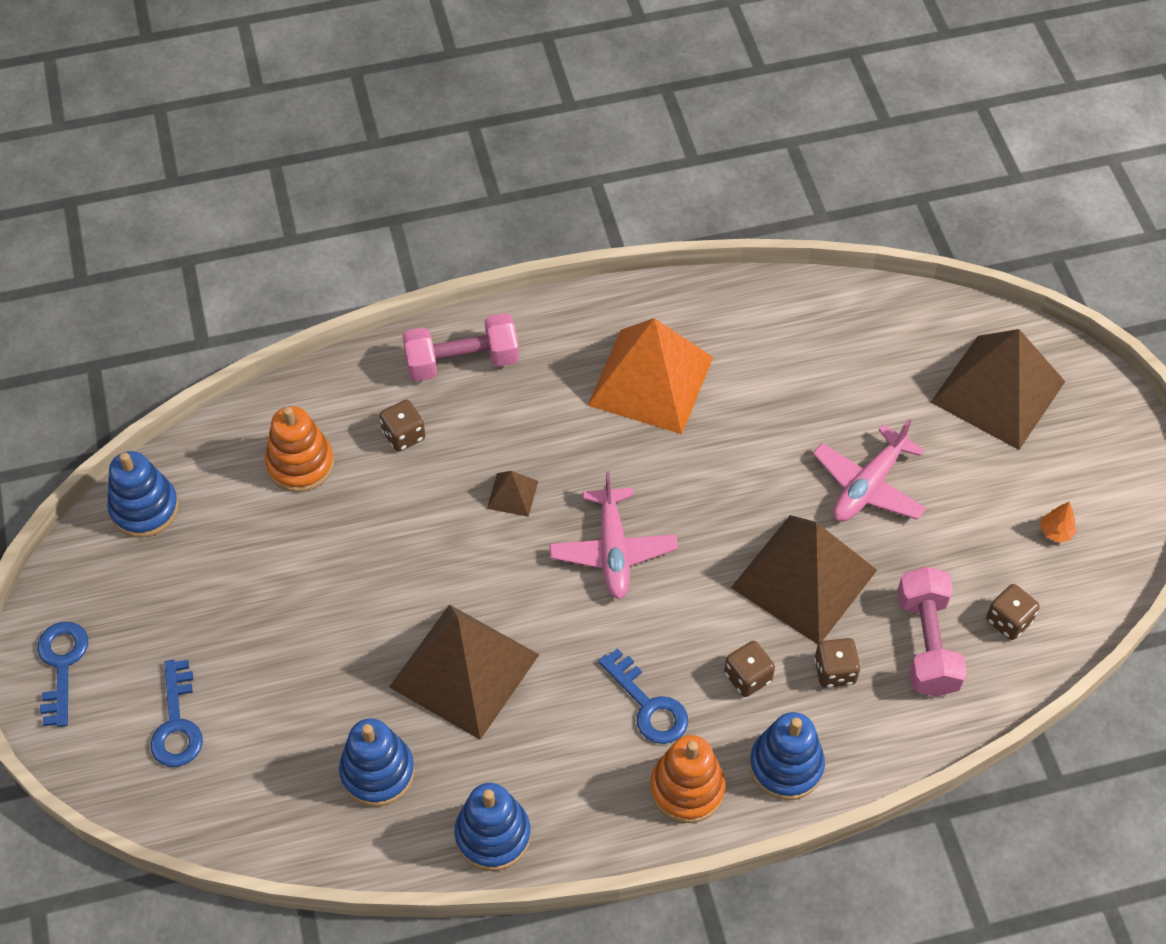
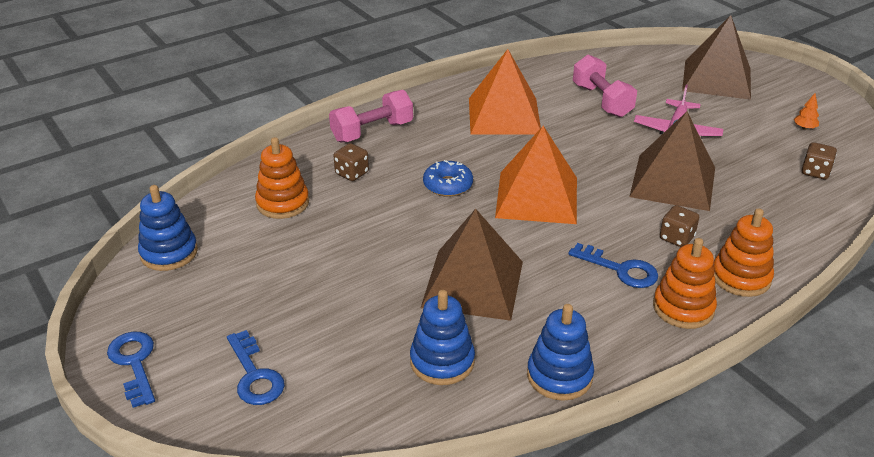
camera: 20 degrees left, 20 degrees down
brown pyramid [487,471,538,517] -> blue donut [423,160,473,197]
pink plane [549,471,678,599] -> orange pyramid [495,126,577,224]
blue stacking toy [749,712,825,800] -> orange stacking toy [713,208,774,297]
brown dice [814,638,861,688] -> none
pink dumbbell [897,566,967,697] -> pink dumbbell moved to [573,54,637,117]

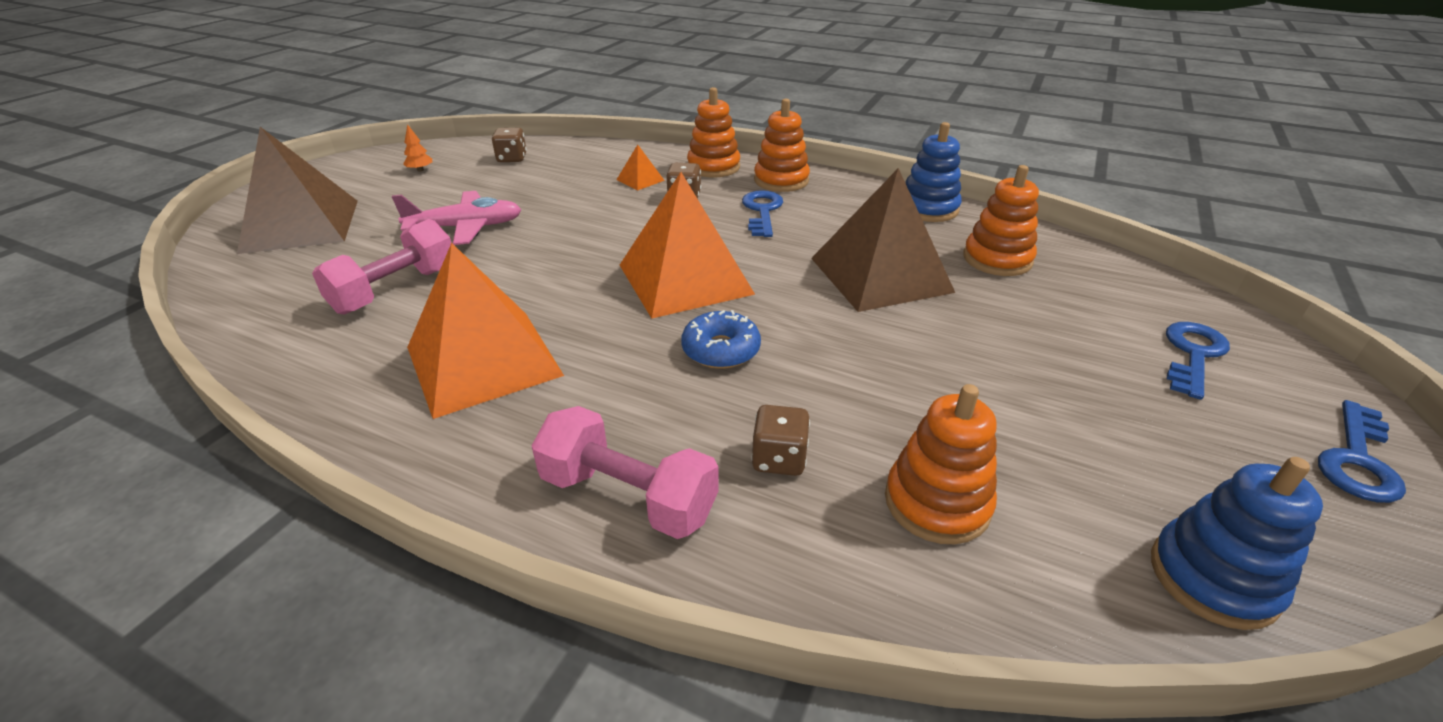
camera: 120 degrees left, 0 degrees up
blue stacking toy [410,290,475,385] -> orange stacking toy [963,165,1039,276]
brown pyramid [629,111,715,211] -> none
none -> orange pyramid [617,144,665,191]

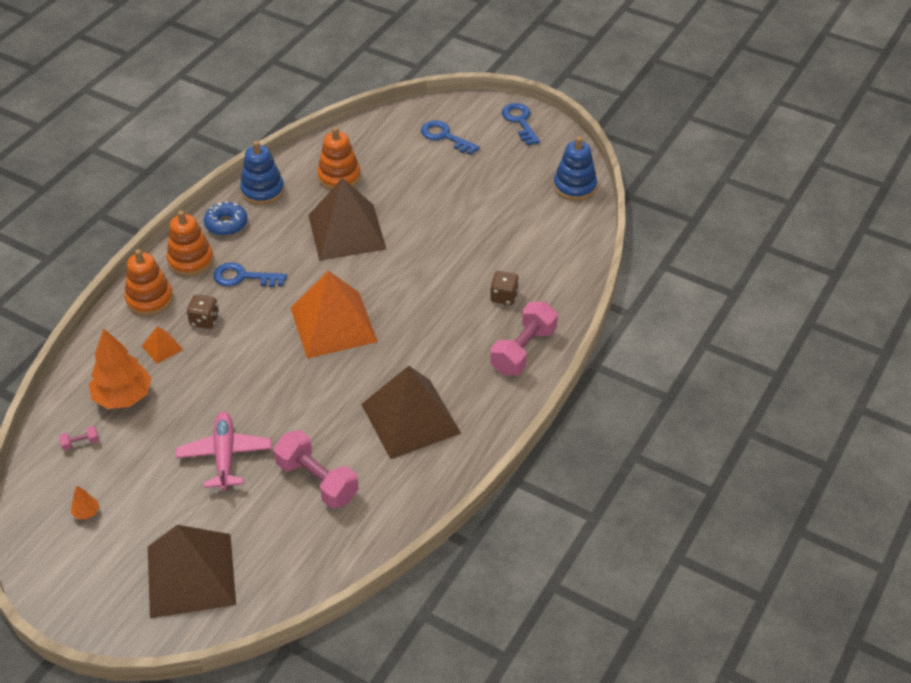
camera: 85 degrees left, 10 degrees up
orange pyramid [407,243,564,419] -> brown pyramid [361,366,461,459]
brown dice [492,128,527,162] -> pink dumbbell [59,426,99,450]
blue donut [681,310,761,369] -> blue donut moved to [204,201,247,236]
orange stacking toy [885,384,997,544] -> none
blue key [1318,400,1406,503] -> blue key turned 150 degrees counterclockwise [502,103,540,145]
none -> orange tree [89,328,151,409]

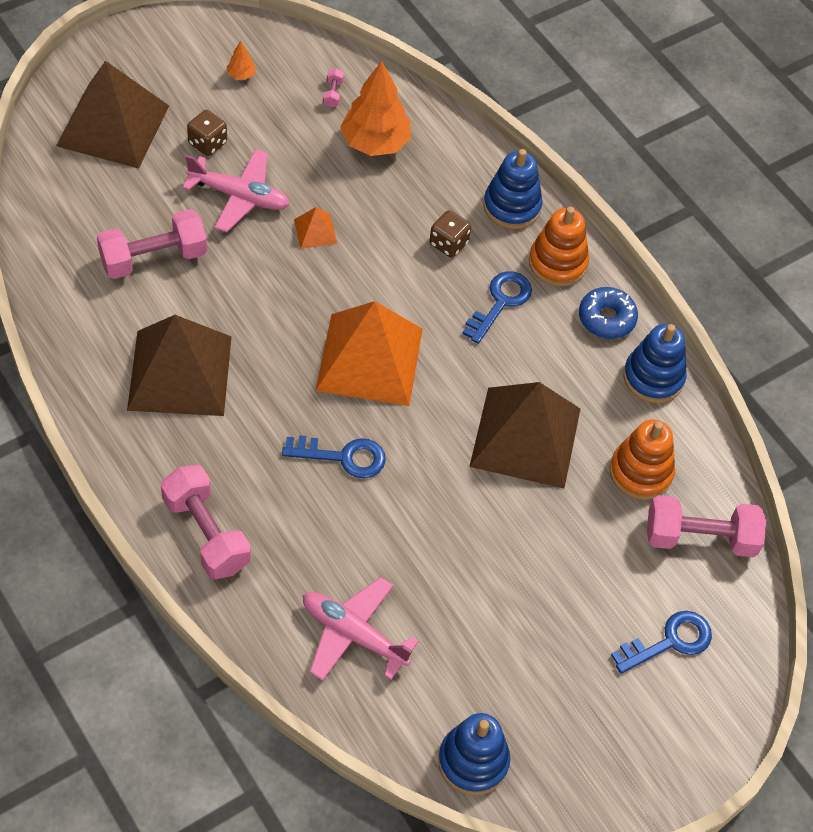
camera: 110 degrees right, 10 degrees up
orange stacking toy [125,249,173,316] -> blue stacking toy [483,149,543,229]
orange pyramid [142,326,183,364] -> orange pyramid moved to [294,207,337,249]
brown dice [490,271,519,305] -> brown dice moved to [187,110,227,156]
blue key [502,103,540,145] -> blue key moved to [282,435,386,478]
none -> pink plane [303,577,419,681]
none -> pink dumbbell [647,495,766,557]

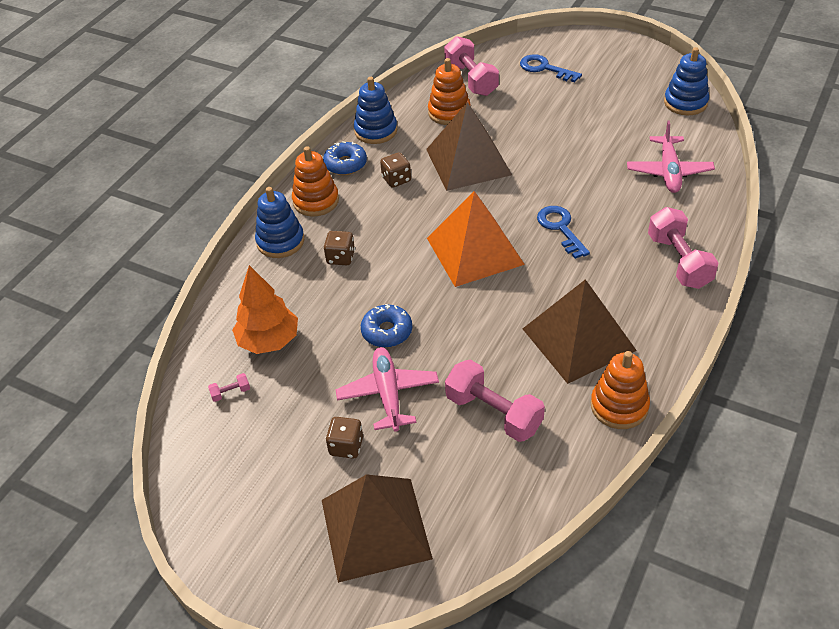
camera: 110 degrees left, 10 degrees down
pink dumbbell [161,464,251,580] -> pink dumbbell turned 45 degrees counterclockwise [648,207,719,289]
orange tree [227,41,256,80] -> none
orange pyramid [294,207,337,249] -> blue donut [361,304,412,348]
blue key [462,271,532,344] -> none
none -> brown dice [380,152,411,188]
none -> orange stacking toy [591,351,650,429]

